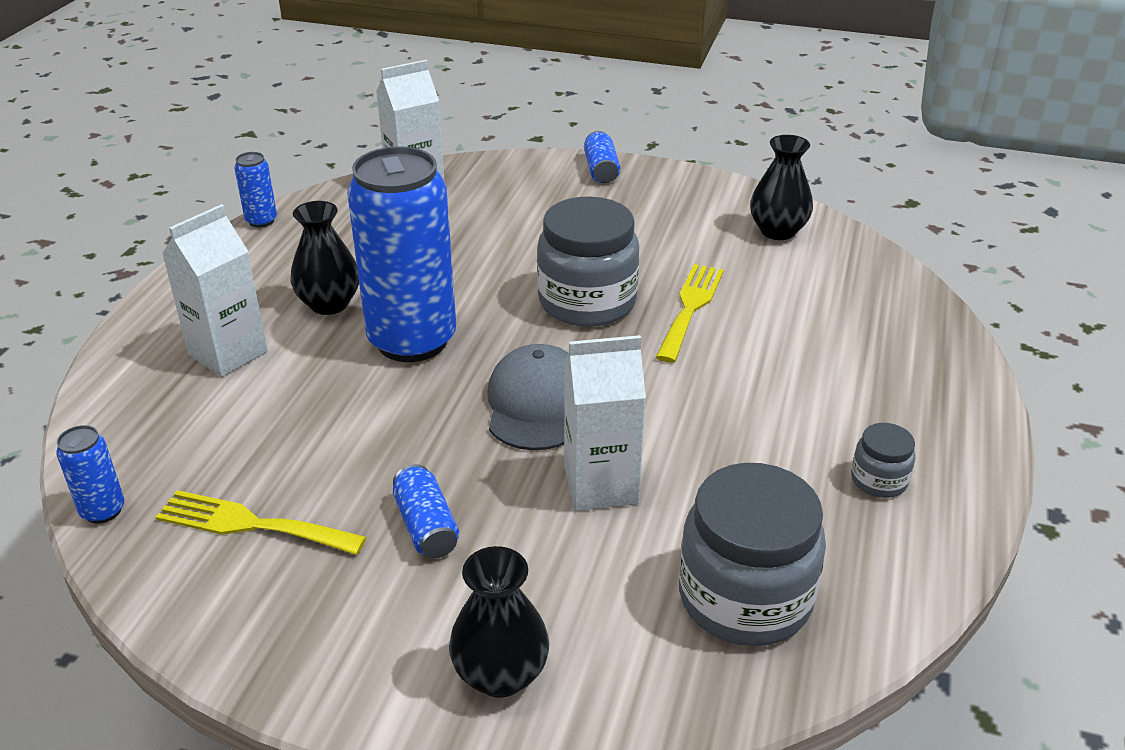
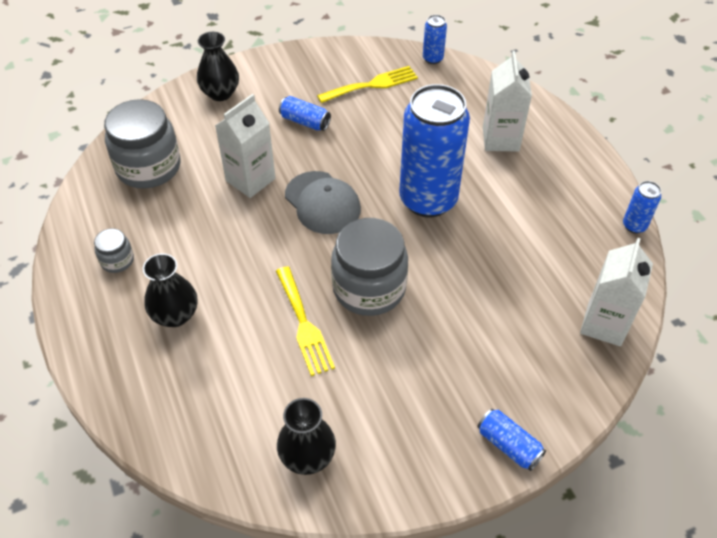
camera: 140 degrees right, 15 degrees up
black vase [291,201,359,315] -> black vase moved to [143,253,197,327]

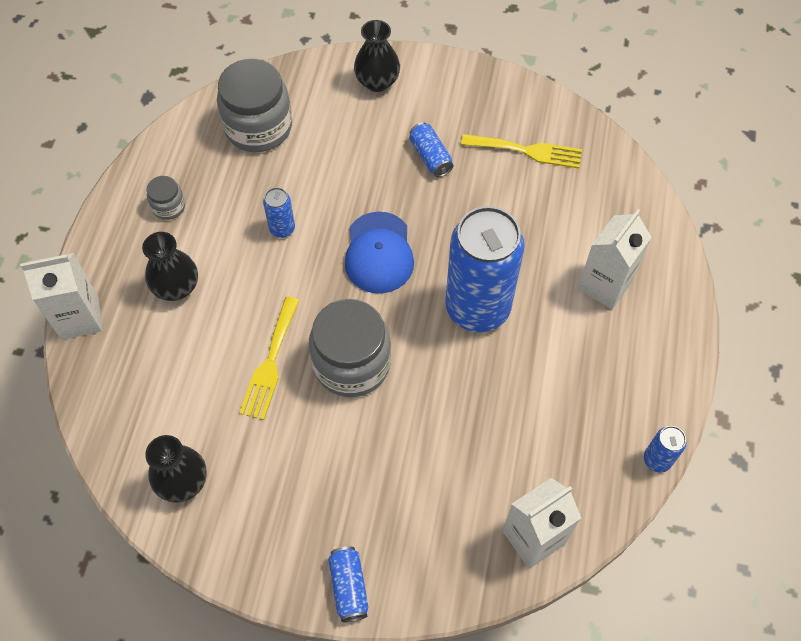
camera: 35 degrees right, 10 degrees up
white carton [215,94,275,198] -> white carton moved to [20,253,102,340]
grey cap [285,171,361,234] -> blue cap [345,212,414,294]
blue can [423,15,447,64] -> blue can moved to [263,187,295,238]

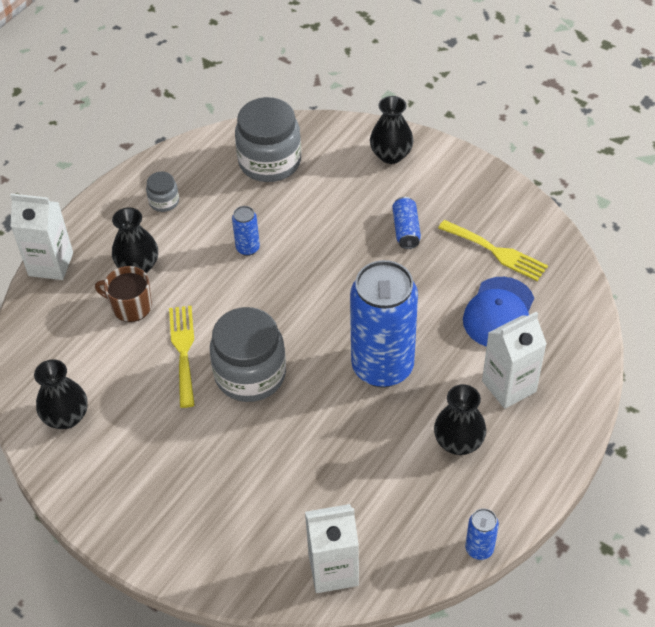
camera: 25 degrees right, 10 degrees down
yellow fork [239,297,300,420] -> yellow fork turned 135 degrees clockwise [169,306,195,408]
blue can [328,546,368,622] -> none
blue cap [345,212,414,294] -> blue cap moved to [463,277,534,347]
none -> brown mug [95,266,152,322]
none -> black vase [434,384,486,455]

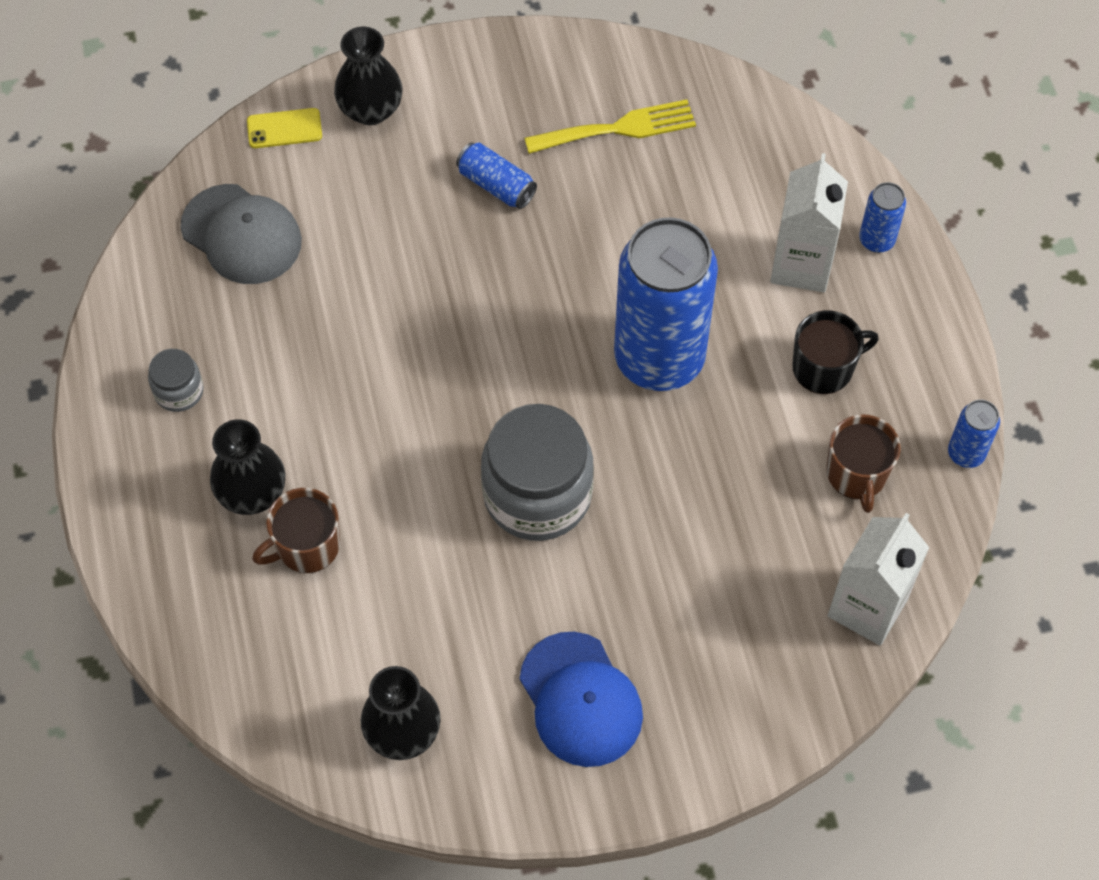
camera: 50 degrees left, 10 degrees up
white carton [10,193,73,280] -> none
yellow fork [169,306,195,408] -> none
blue can [232,206,260,256] -> blue can moved to [859,182,906,253]
grey jar [235,97,301,182] -> grey cap [181,184,302,284]
black vase [434,384,486,455] -> black mug [792,311,879,394]
blue cap [463,277,534,347] -> blue cap moved to [520,632,643,767]
none -> yellow phone [247,108,322,148]
none -> brown mug [826,414,901,513]

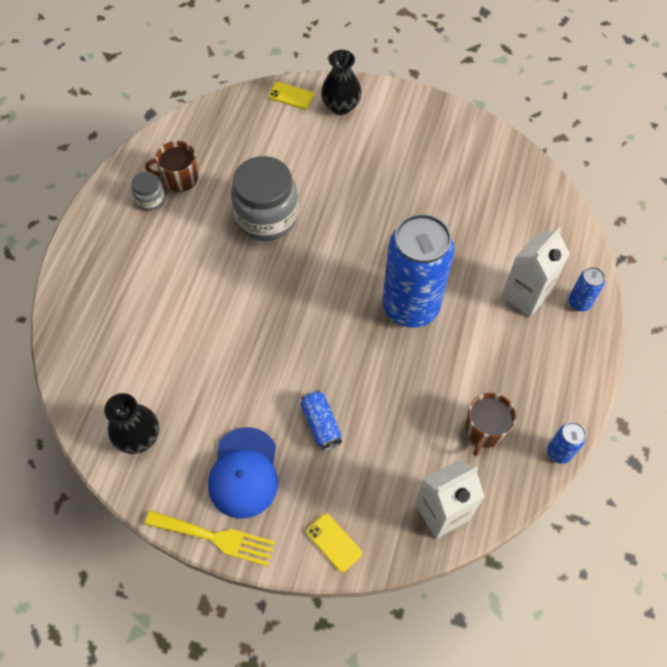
camera: 30 degrees right, 0 degrees up
grey cap [181,184,302,284] -> none
black vase [210,419,285,515] -> none
brown mug [252,488,340,573] -> brown mug moved to [145,141,198,192]
blue can [456,142,537,209] -> blue can moved to [300,390,342,450]
grey jar [481,404,594,541] -> grey jar moved to [231,156,298,241]
yellow fork [524,99,696,154] -> yellow fork moved to [145,510,275,566]
black mug [792,311,879,394] -> none
none -> yellow phone [306,514,362,572]

